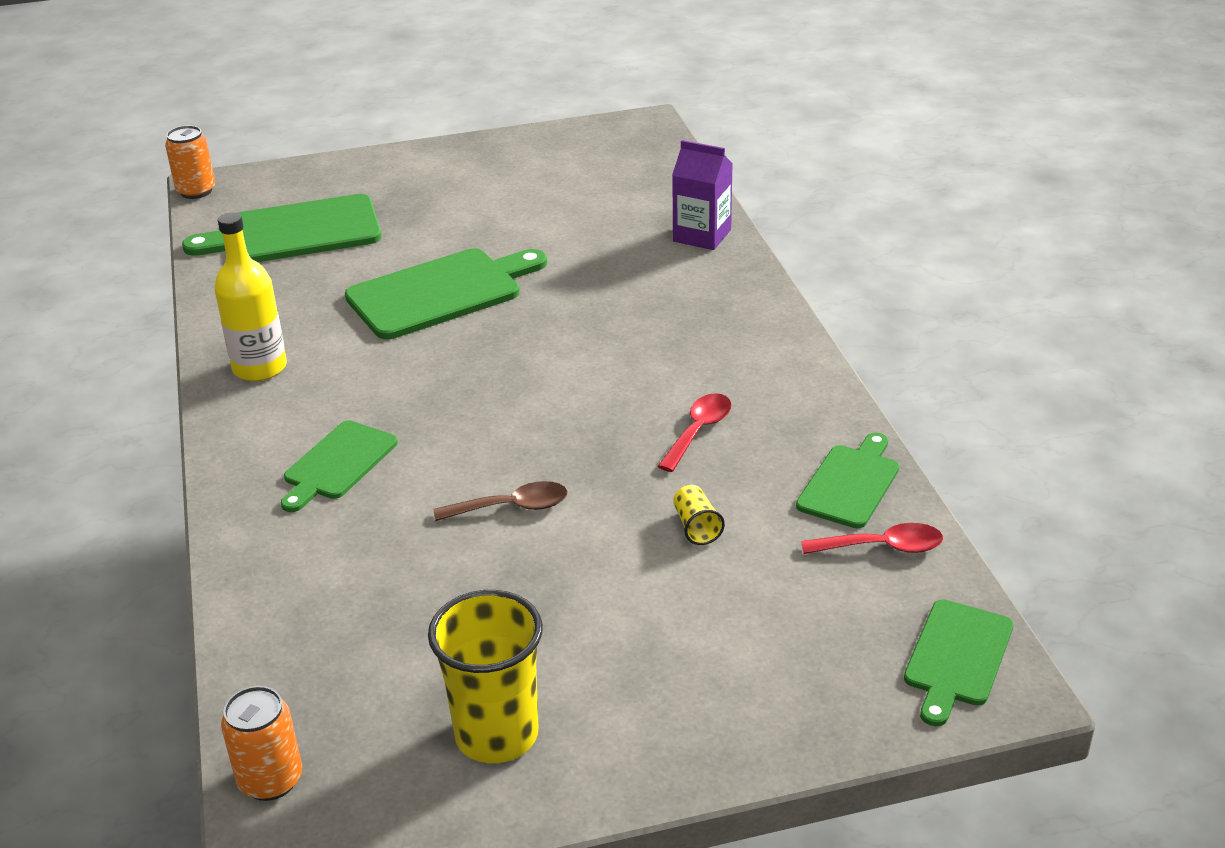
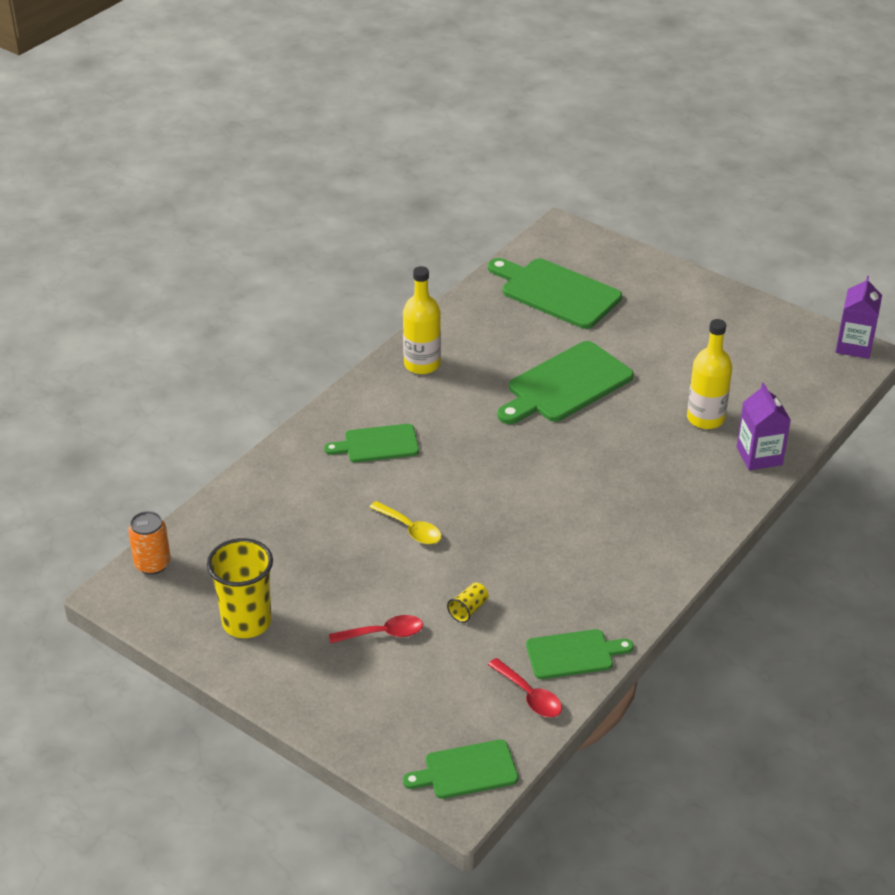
camera: 50 degrees right, 5 degrees up
orange can [165,125,215,199] -> none
green cutting board [345,249,547,339] -> green cutting board turned 120 degrees clockwise [497,341,634,424]
brown spoon [434,481,568,521] -> yellow spoon [369,501,442,544]
red spoon [658,393,732,472] -> red spoon moved to [329,615,423,644]
none -> yellow bottle [687,319,732,429]
none -> purple carton [836,276,882,359]

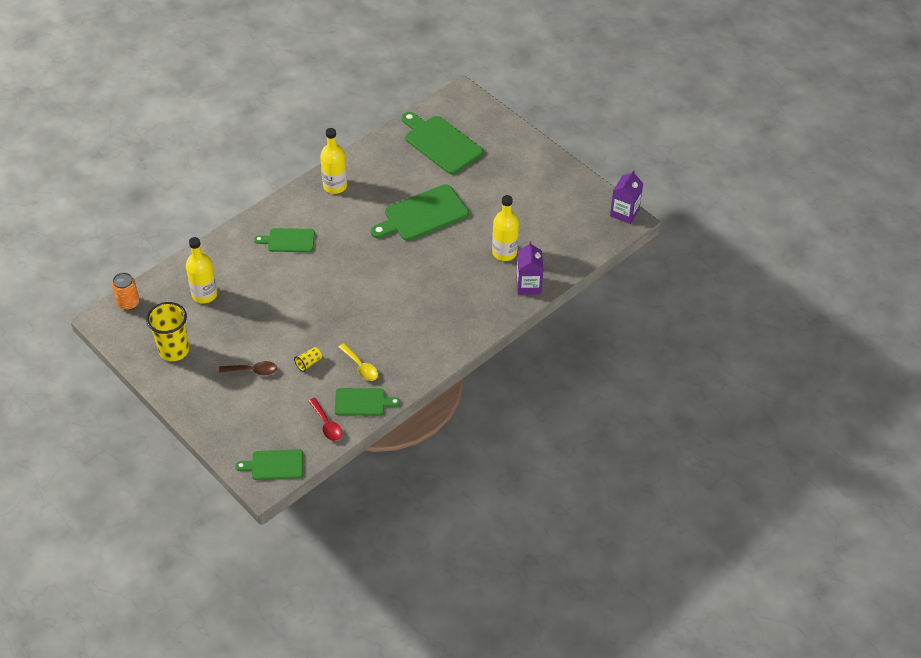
camera: 10 degrees right, 10 degrees up
red spoon [329,615,423,644] -> brown spoon [219,361,277,375]
yellow spoon [369,501,442,544] -> yellow spoon moved to [339,343,378,381]
none -> yellow bottle [186,237,218,303]

